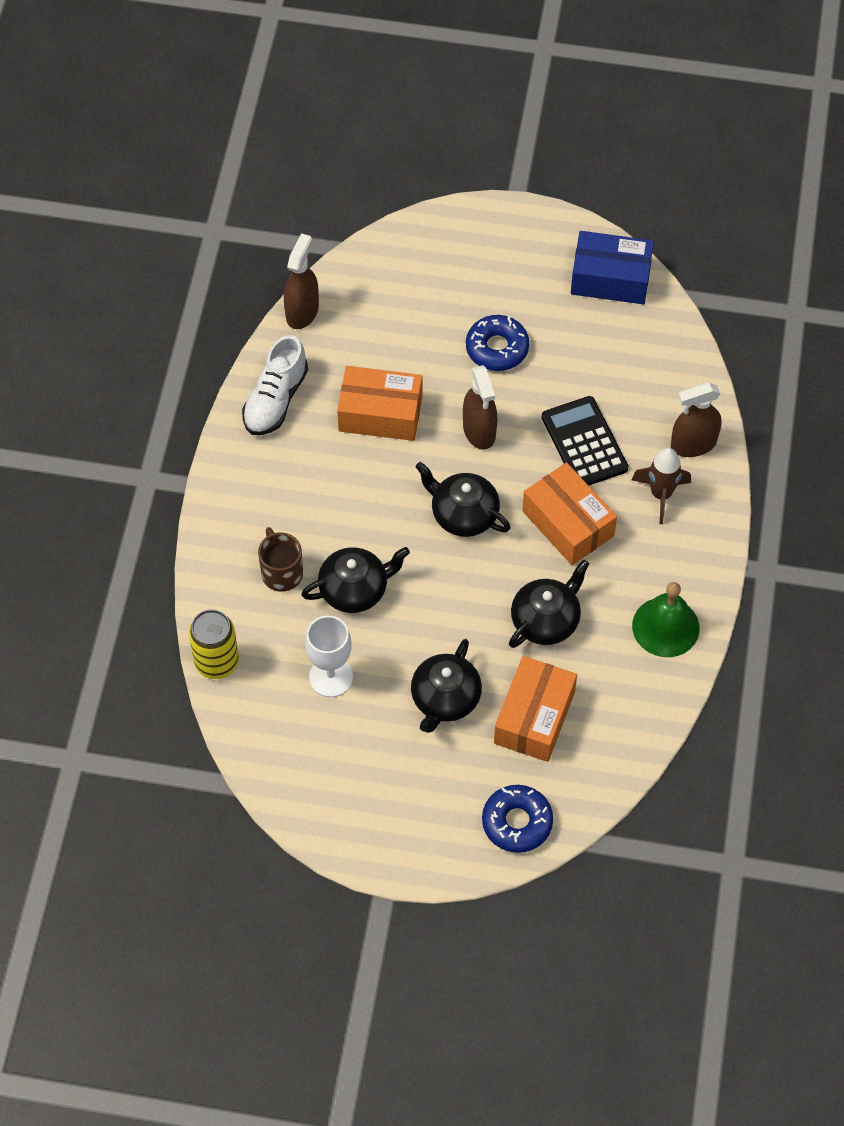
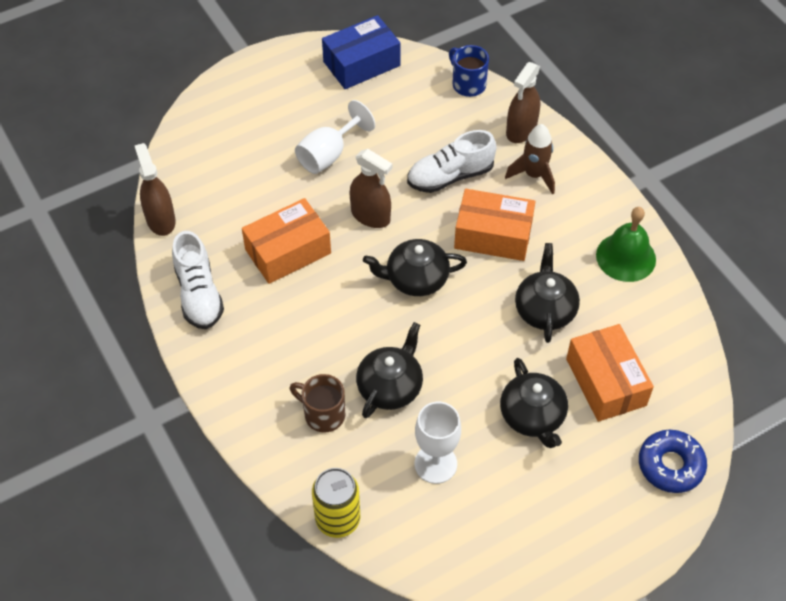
camera: 40 degrees left, 5 degrees down
blue donut [466,315,529,371] -> white goblet [295,100,375,174]
black calculator [542,396,628,486] -> white shoe [407,130,496,193]
none -> blue mug [449,45,489,97]

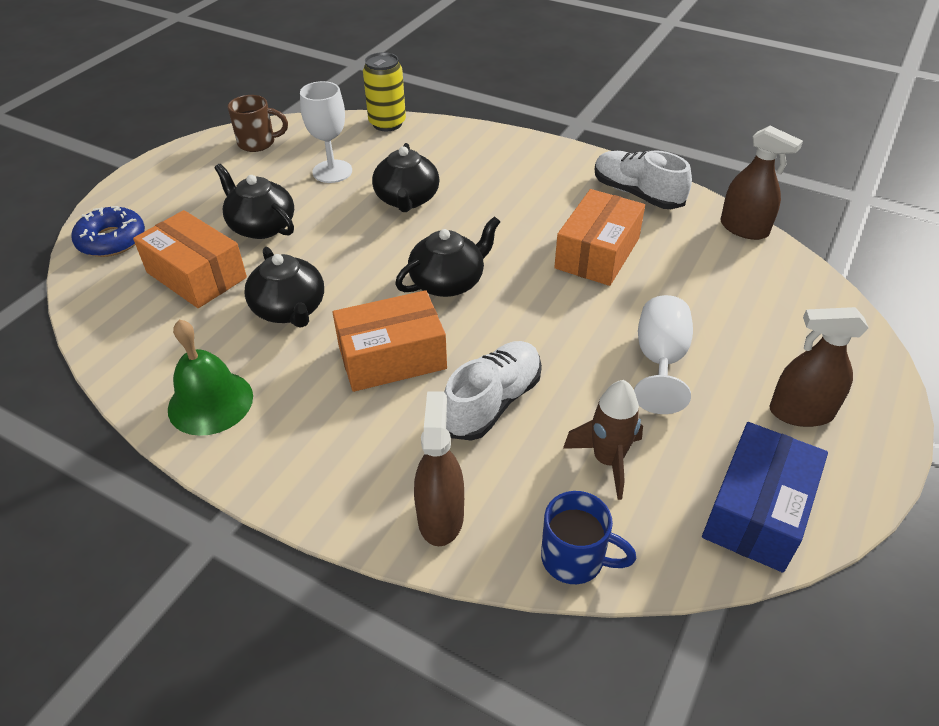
camera: 150 degrees right, 10 degrees down
brown mug [290,374,345,433] -> brown mug moved to [228,95,288,152]
brown spray bottle [350,149,392,228] -> brown spray bottle moved to [770,307,868,427]
brown rocket [505,124,555,195] -> brown rocket moved to [563,380,643,500]

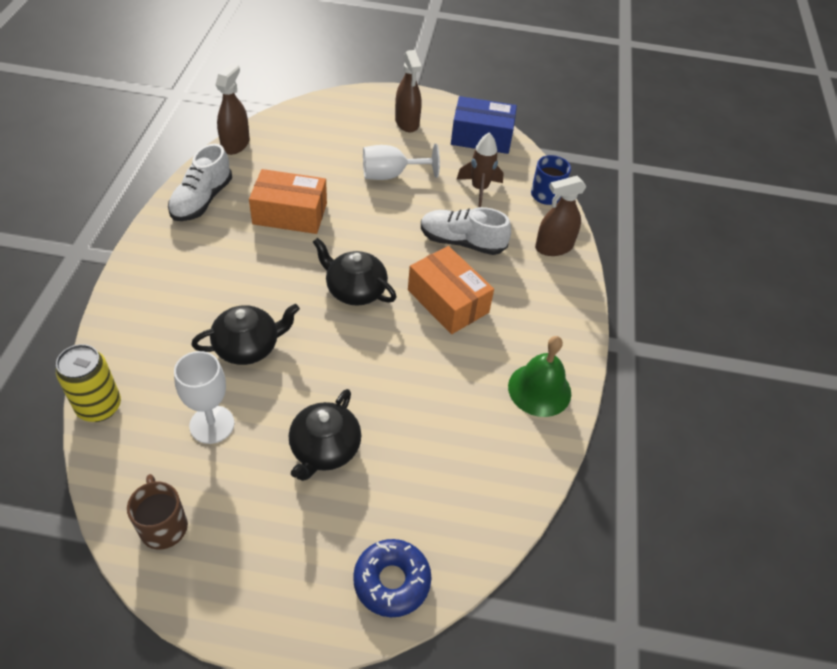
camera: 115 degrees left, 5 degrees up
orange box [133,210,247,308] -> none
black teapot [244,247,324,328] -> none

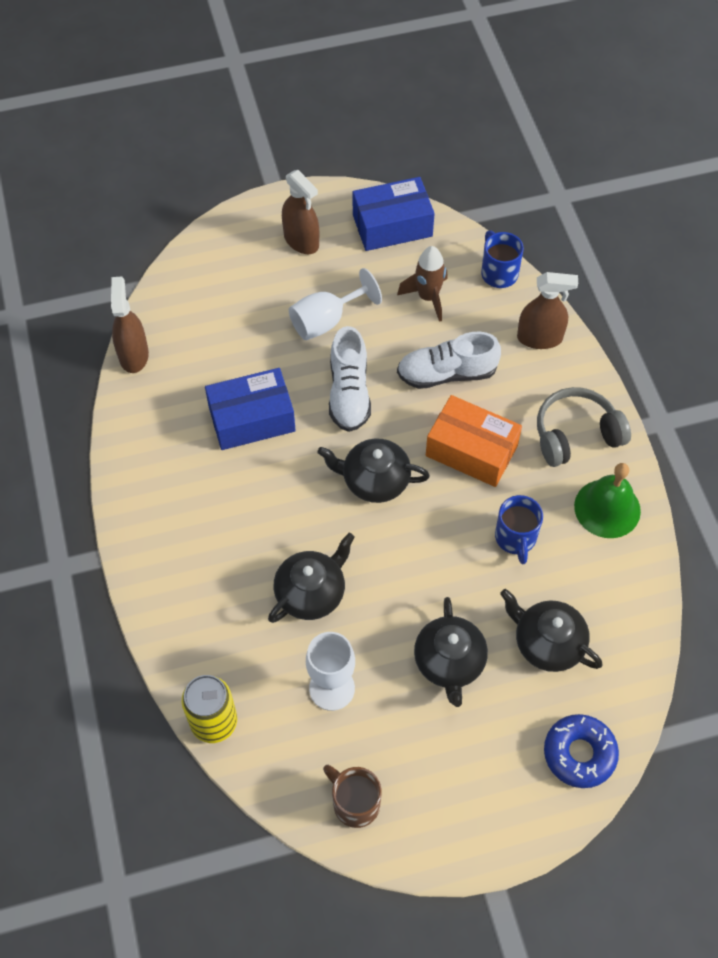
camera: 20 degrees left, 10 degrees up
white shoe [168,144,232,221] -> white shoe moved to [329,326,371,432]
orange box [249,169,327,234] -> blue box [205,368,296,450]
brown spray bottle [535,176,587,256] -> brown spray bottle turned 135 degrees counterclockwise [517,272,578,349]
none -> blue mug [495,495,543,564]
none -> black teapot [500,589,603,672]
none -> grey headphones [537,387,631,467]

